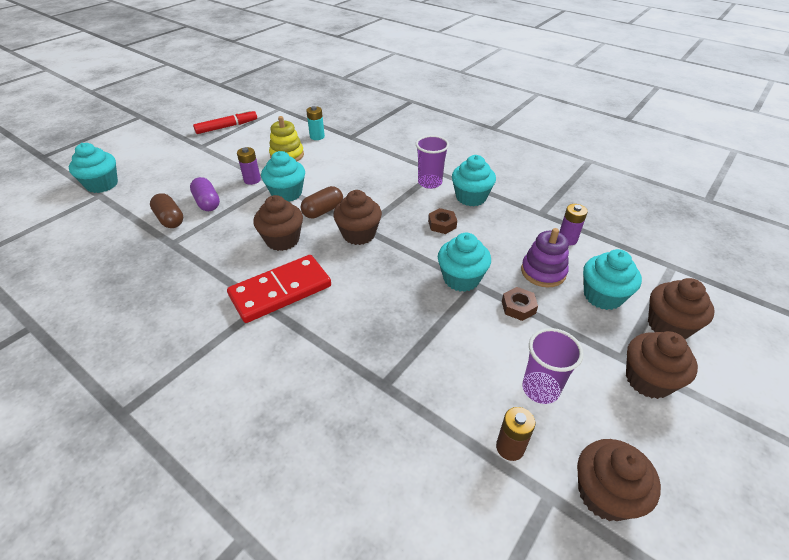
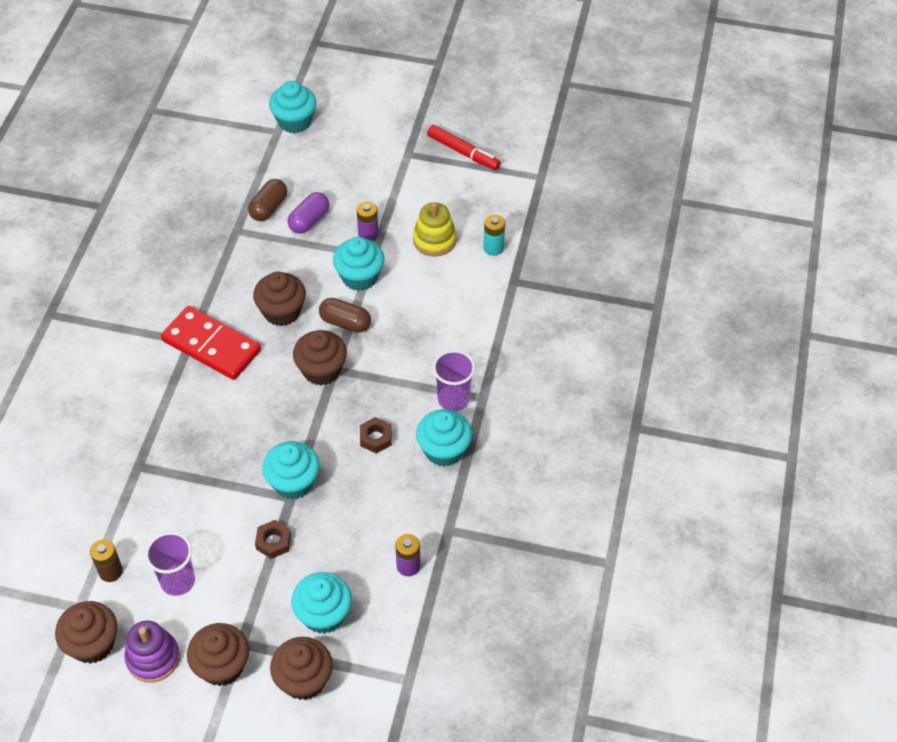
camera: 65 degrees right, 10 degrees up
purple stacking toy [521,228,569,287] -> purple stacking toy moved to [124,621,180,682]

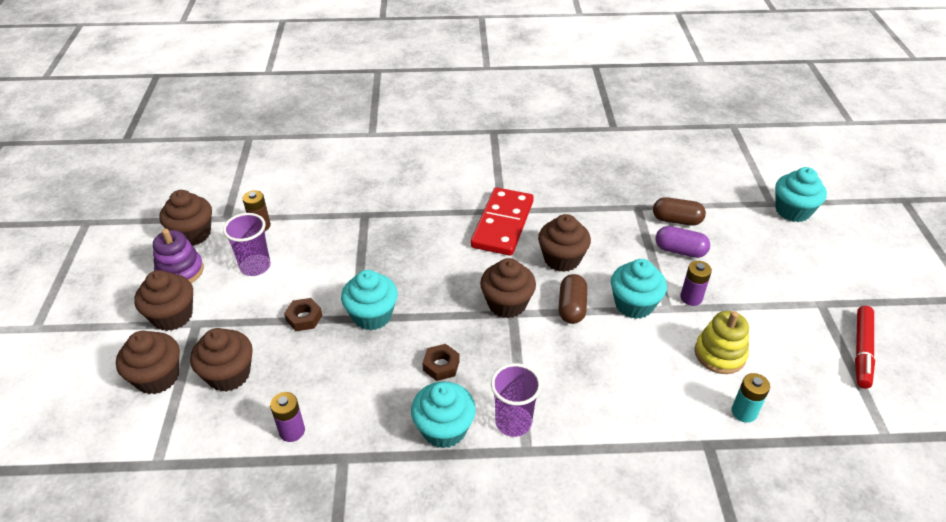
camera: 75 degrees right, 10 degrees down
turquoise cupcake [291,572,352,634] -> brown cupcake [190,328,253,392]

